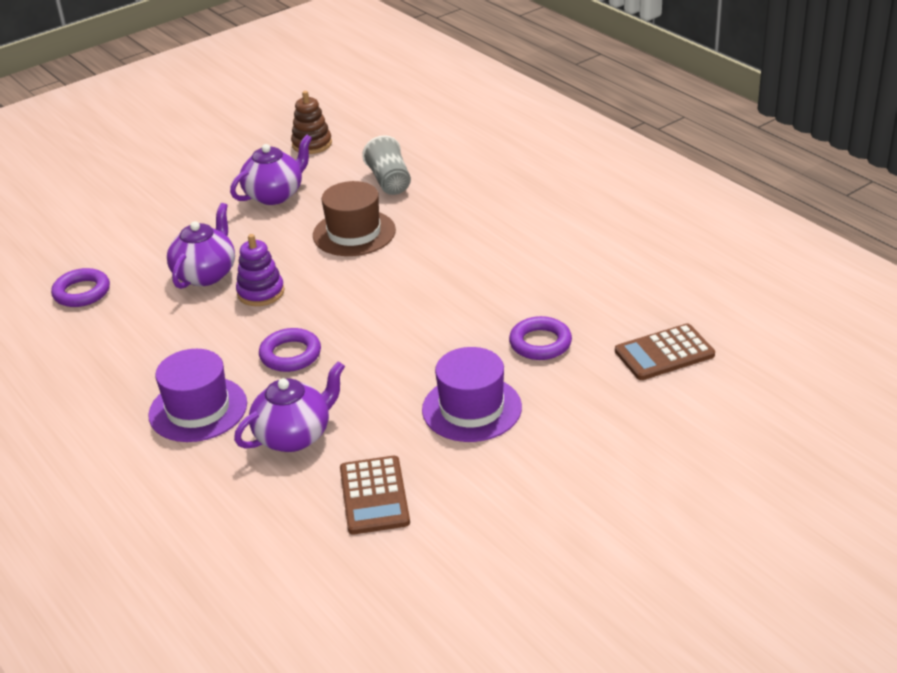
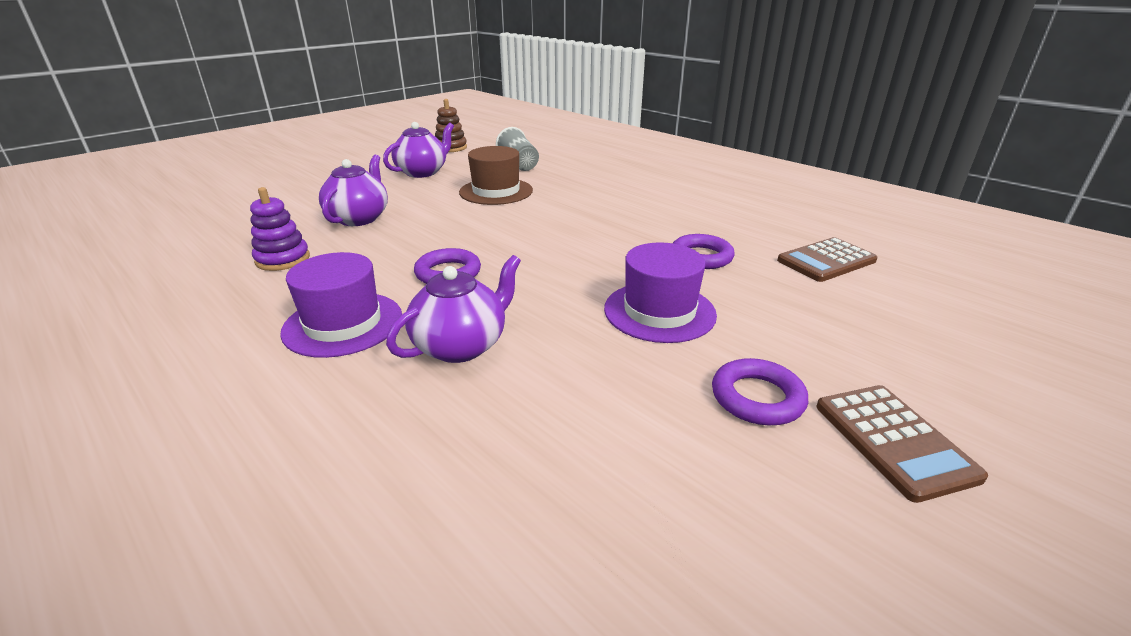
camera: 10 degrees left, 5 degrees down
purple ring [51,268,110,307] -> purple ring moved to [712,358,808,425]
purple stacking toy [236,234,284,306] -> purple stacking toy moved to [250,187,310,271]
brown calculator [340,456,410,534] -> brown calculator moved to [816,385,988,503]

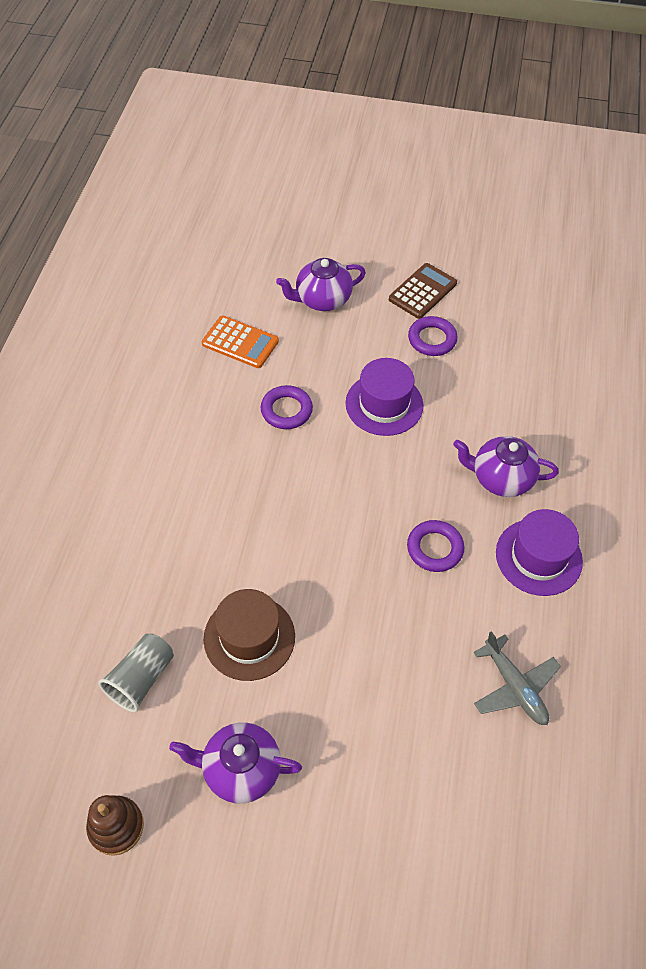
camera: 125 degrees left, 25 degrees up
purple stacking toy [250,187,310,271] -> grey plane [473,631,561,725]
purple teapot [319,155,388,226] -> purple teapot moved to [276,258,366,311]
brown calculator [777,237,878,282] -> orange calculator [202,315,279,368]

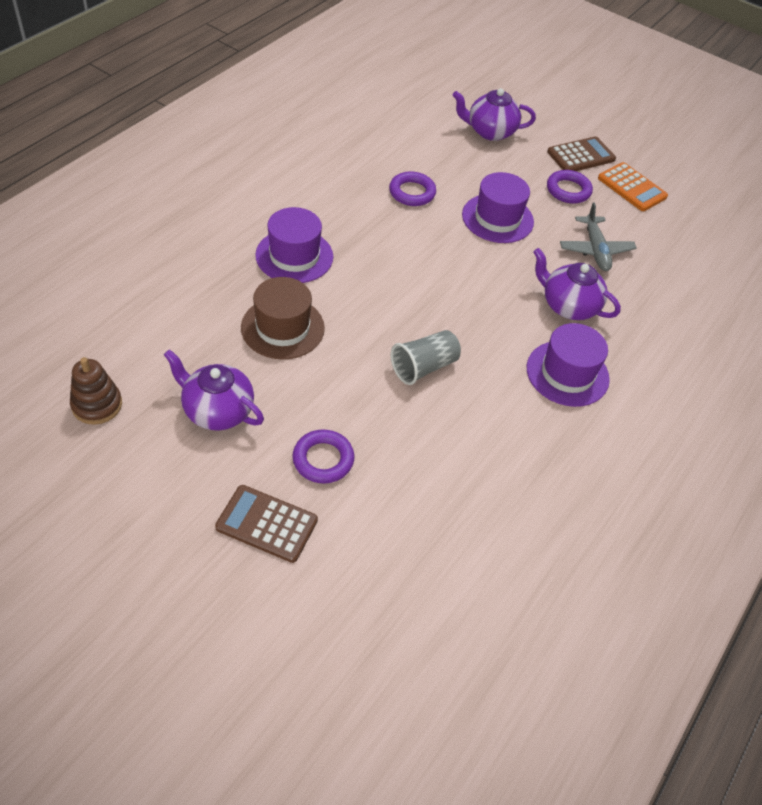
camera: 20 degrees right, 5 degrees down
grey cup [99,633,174,712] -> grey cup moved to [391,330,461,385]
orange calculator [202,315,279,368] -> orange calculator moved to [598,162,668,211]
purple ring [407,520,464,572] -> purple ring moved to [292,430,354,484]
grey plane [473,631,561,725] -> grey plane moved to [560,202,636,271]
none -> brown calculator [215,485,318,563]
none -> purple hat [255,207,333,283]

